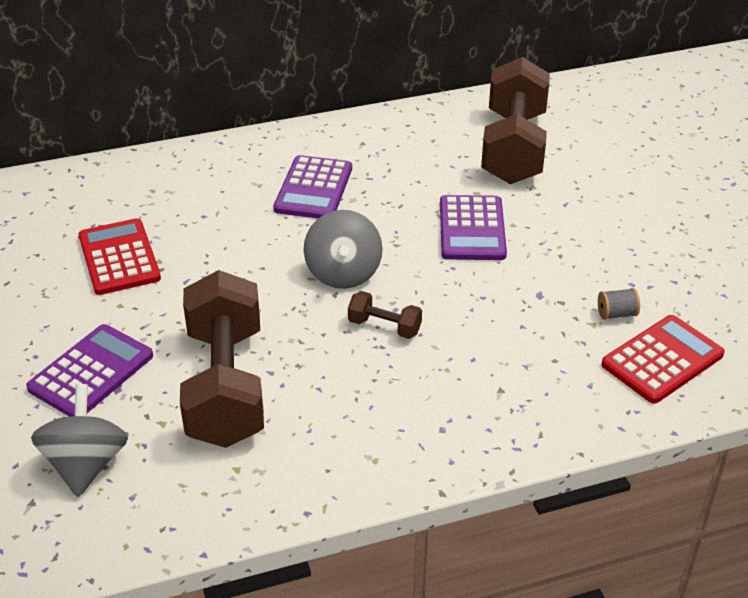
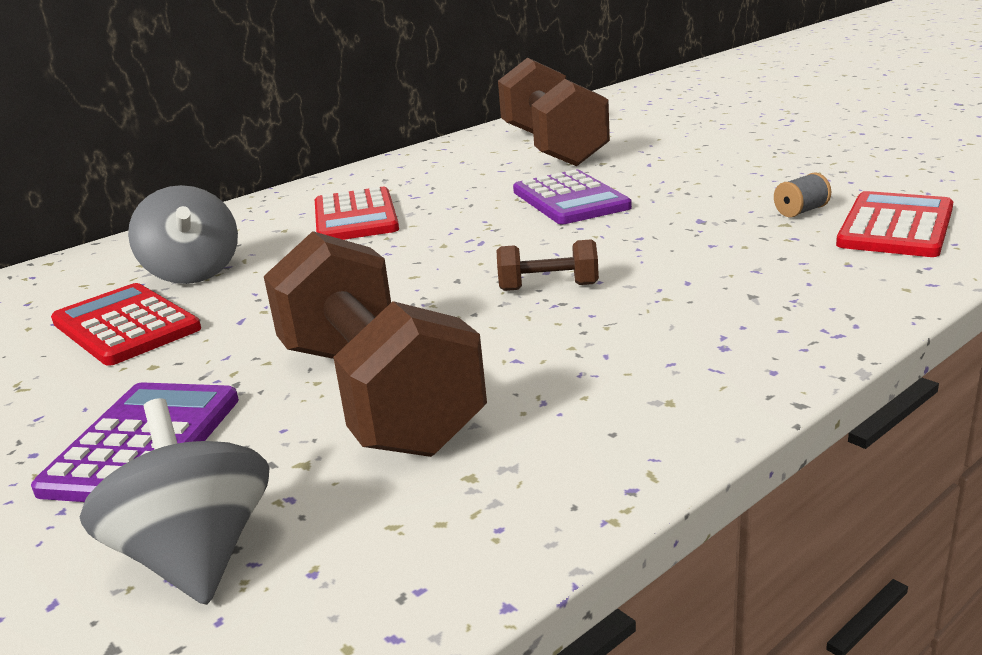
camera: 20 degrees left, 15 degrees down
purple calculator [274,155,352,218] -> red calculator [315,187,399,240]
grey spinning top [304,210,383,289] -> grey spinning top moved to [128,185,238,284]

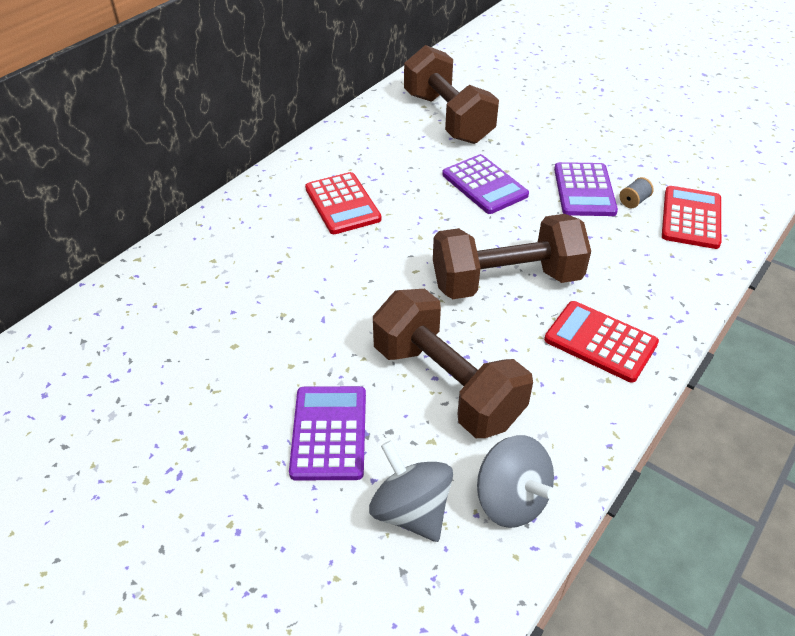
camera: 15 degrees left, 20 degrees up
red calculator [51,283,201,366] -> red calculator moved to [544,301,659,383]
grey spinning top [128,185,238,284] -> grey spinning top moved to [477,435,557,528]
brown dumbbell [496,239,599,291] -> brown dumbbell [433,214,591,299], size x2.38
none -> purple calculator [554,162,618,216]

